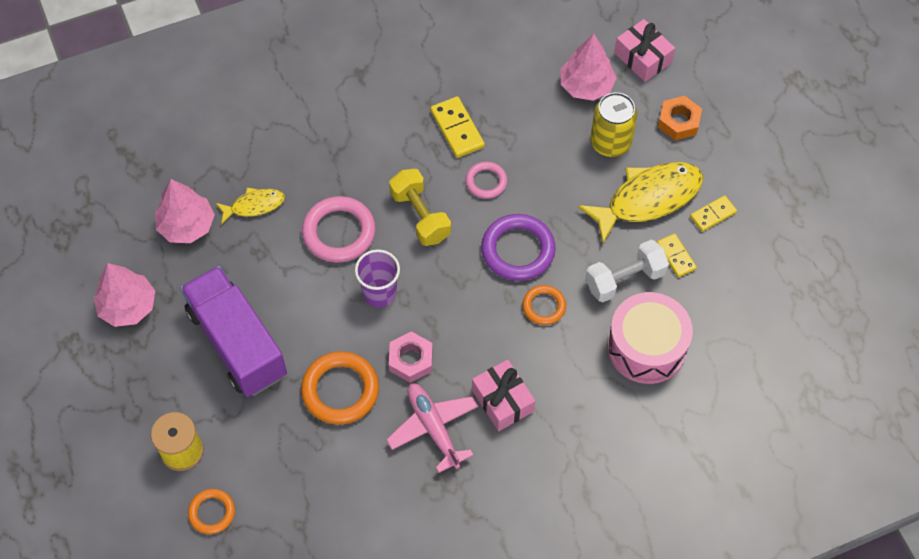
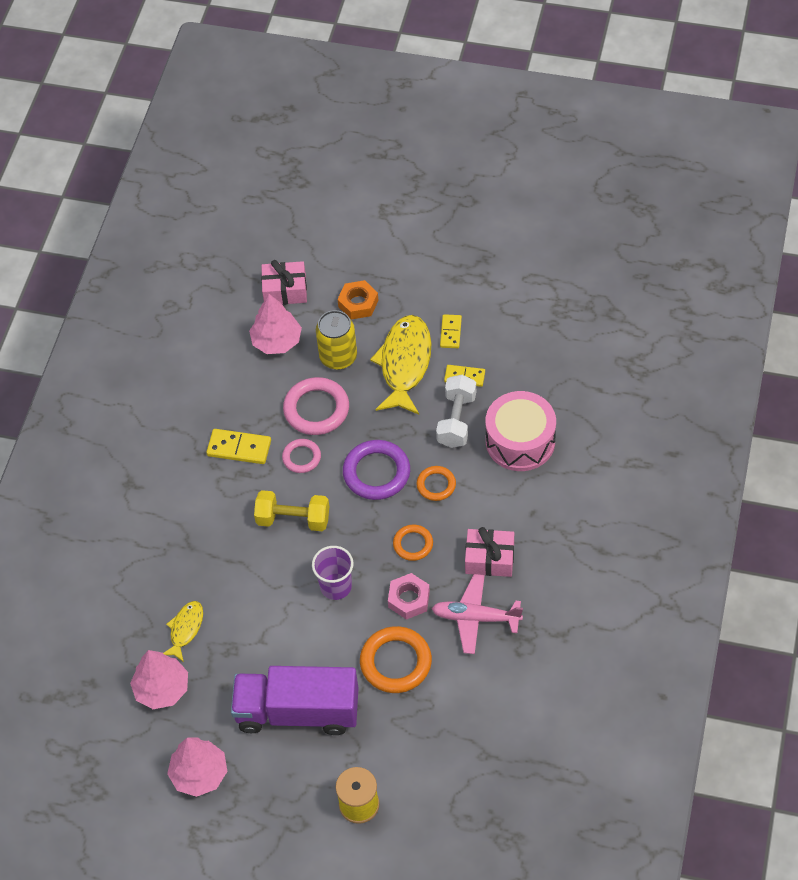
camera: 50 degrees left, 5 degrees down
orange ring [188,489,235,534] -> orange ring moved to [393,525,433,561]
pink ring [302,196,376,263] -> pink ring moved to [283,377,349,435]

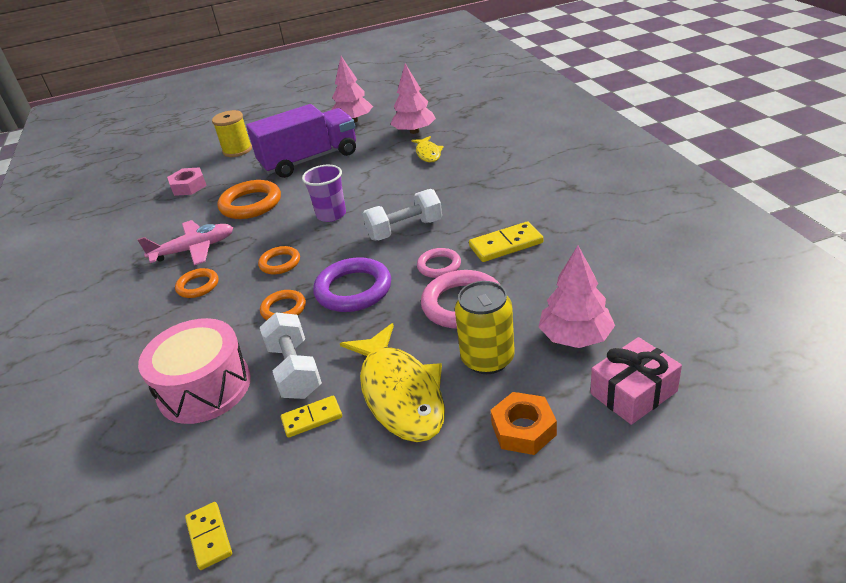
camera: 150 degrees right, 20 degrees down
yellow dumbbell [254,490,329,531] -> white dumbbell [363,189,442,241]
pink nut [388,573,430,620] -> pink nut moved to [167,167,207,196]
yellow domino [440,314,462,348] -> yellow domino moved to [185,502,232,570]
pink gift [465,527,514,577] -> orange ring [175,268,218,298]

